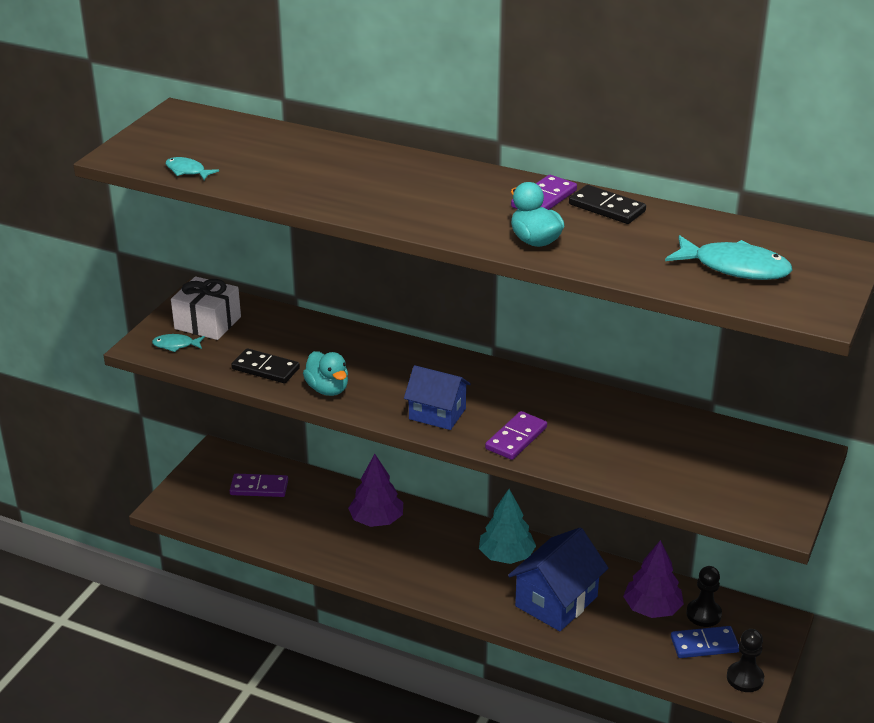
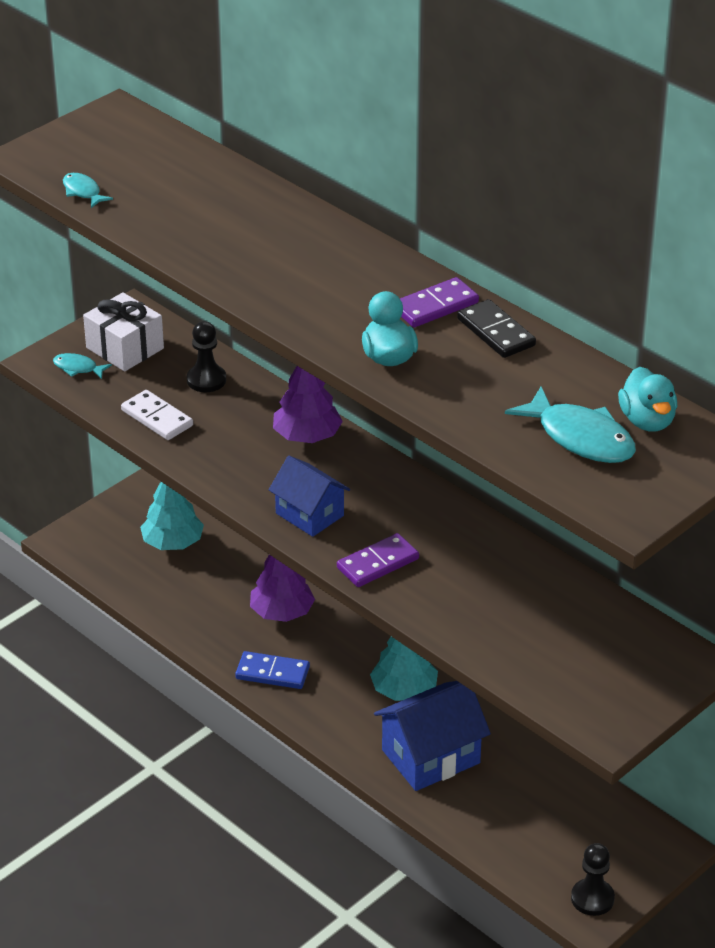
camera: 20 degrees right, 5 degrees up
purple domino [229,474,288,497] -> turquoise tree [140,482,204,550]
black domino [231,348,300,383] -> white domino [121,390,193,440]
turquoise duck [303,351,348,396] -> turquoise duck moved to [618,367,677,432]
purple tree [623,540,684,618] -> purple tree moved to [273,366,343,443]
blue domino [671,626,739,658] -> blue domino moved to [235,651,310,689]
black pawn [686,566,722,627] -> black pawn moved to [187,321,226,392]

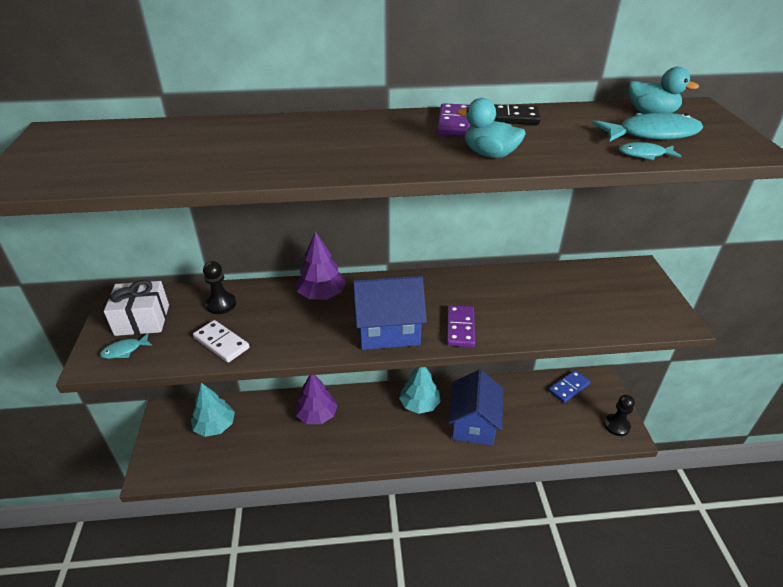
camera: 50 degrees left, 0 degrees up
turquoise fish [63,173,113,208] -> turquoise fish moved to [619,142,682,160]
white domino [121,390,193,440] -> white domino turned 45 degrees clockwise [193,320,250,363]
blue domino [235,651,310,689] -> blue domino moved to [549,370,591,403]
blue house [269,456,350,537] -> blue house [353,276,427,350], size x1.51

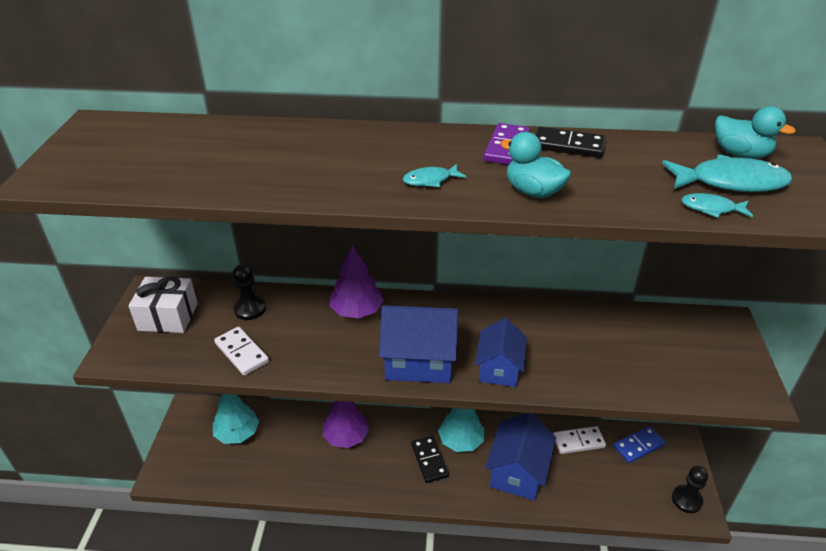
camera: 10 degrees right, 0 degrees up
turquoise fish [100,333,152,359] -> turquoise fish moved to [403,164,466,187]
purple domino [447,305,475,347] -> blue house [475,318,527,387]
none -> black domino [411,436,449,483]
none -> white domino [553,426,606,454]

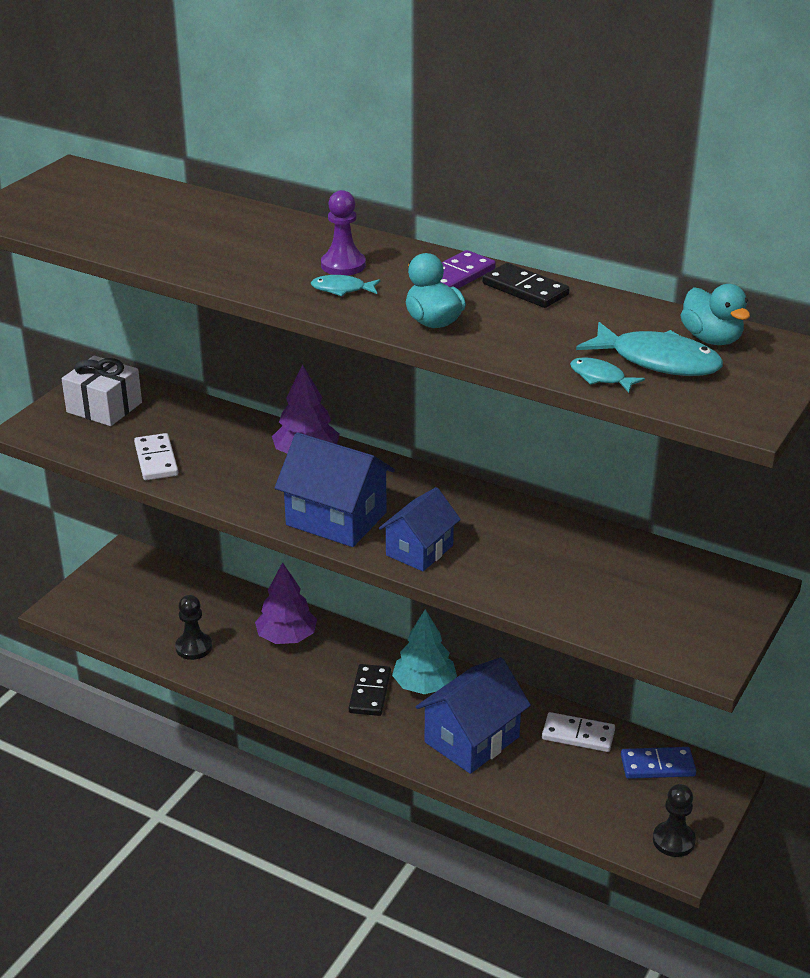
camera: 25 degrees right, 5 degrees down
turquoise tree [213,394,259,444] -> none
black pawn [233,264,266,320] -> black pawn moved to [175,595,212,660]
none -> purple pawn [321,190,366,276]

